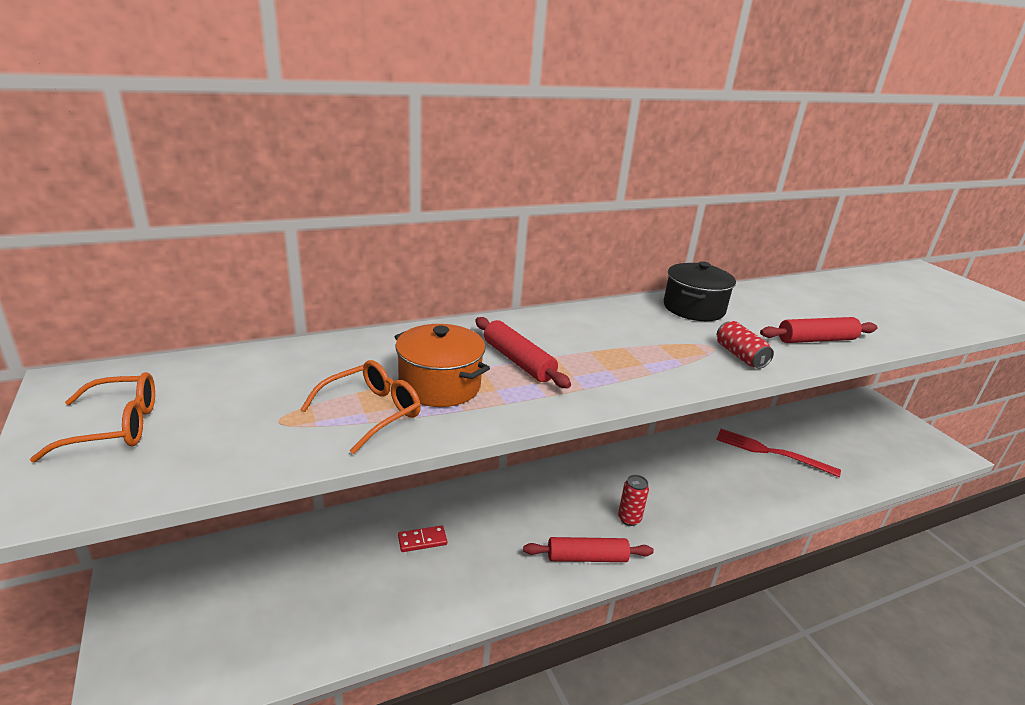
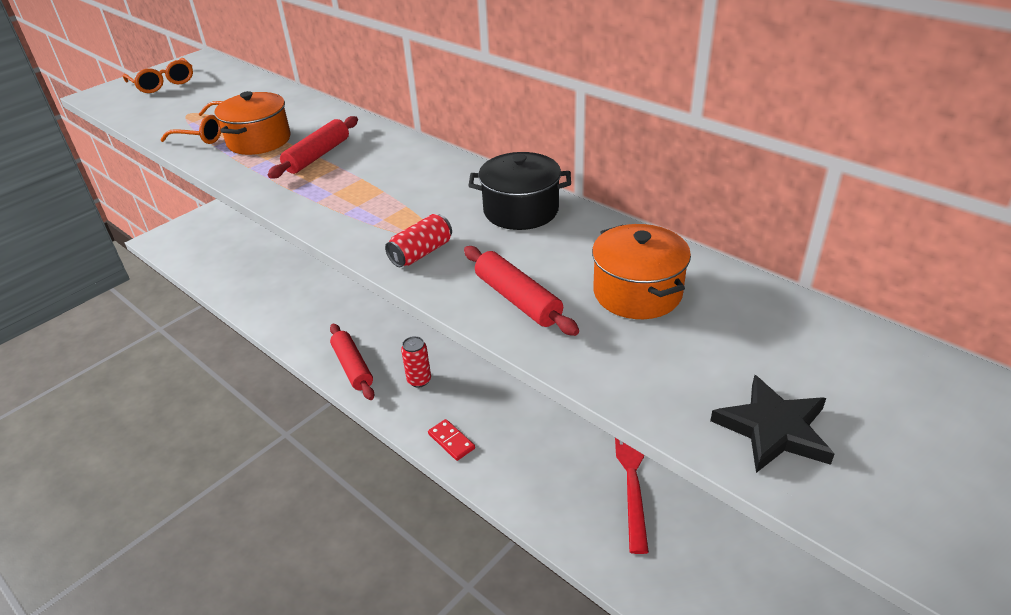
camera: 70 degrees right, 10 degrees up
red domino [398,525,447,552] -> red domino moved to [428,419,475,461]
none -> orange pot [592,224,691,319]
none -> black star [710,375,835,473]

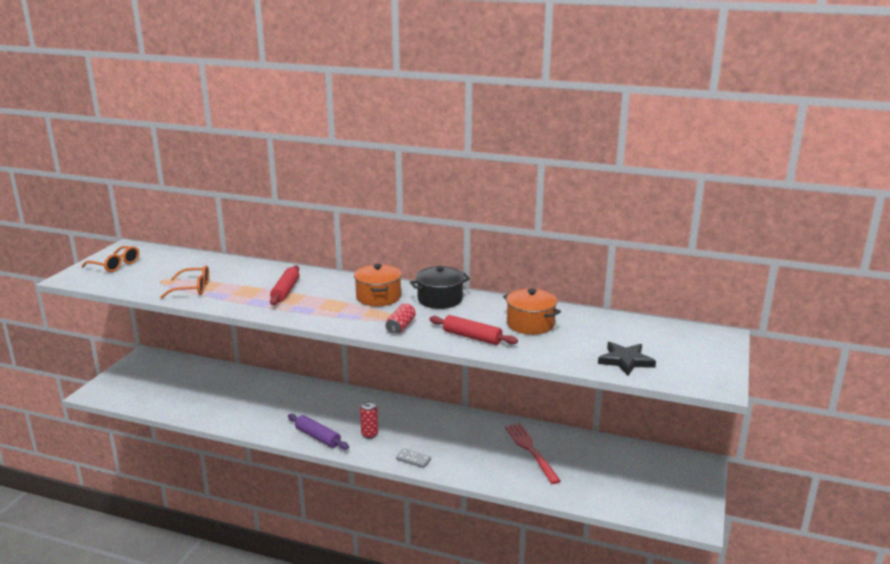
camera: 25 degrees left, 15 degrees down
orange pot [214,91,290,155] -> orange pot moved to [354,264,402,306]
red rolling pin [330,323,374,400] -> purple rolling pin [288,414,349,450]
red domino [428,419,475,461] -> grey domino [396,449,431,468]

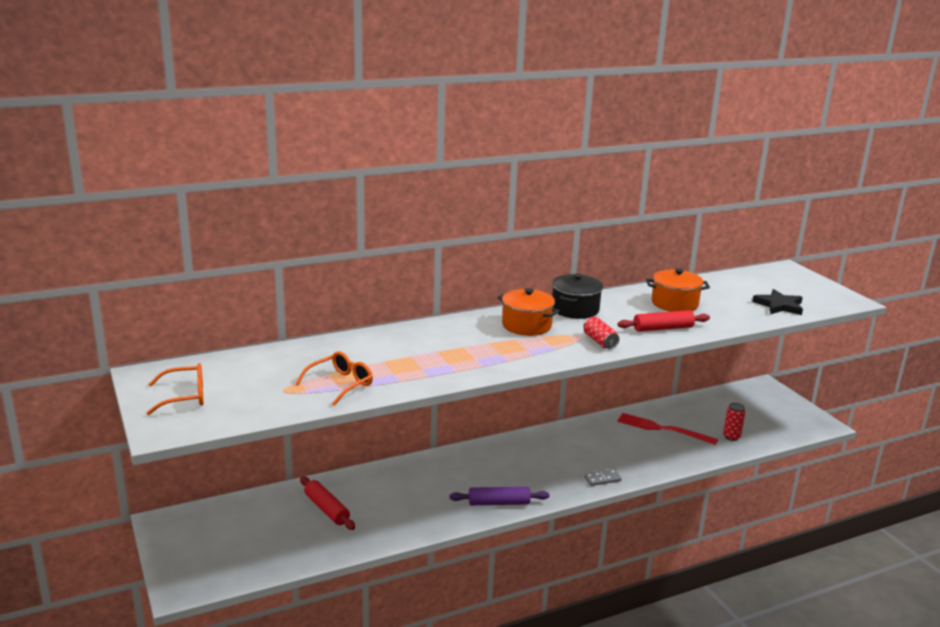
camera: 45 degrees left, 0 degrees up
red rolling pin [270,265,300,305] -> red rolling pin moved to [300,476,355,530]
red can [360,401,378,439] -> red can moved to [723,403,745,441]

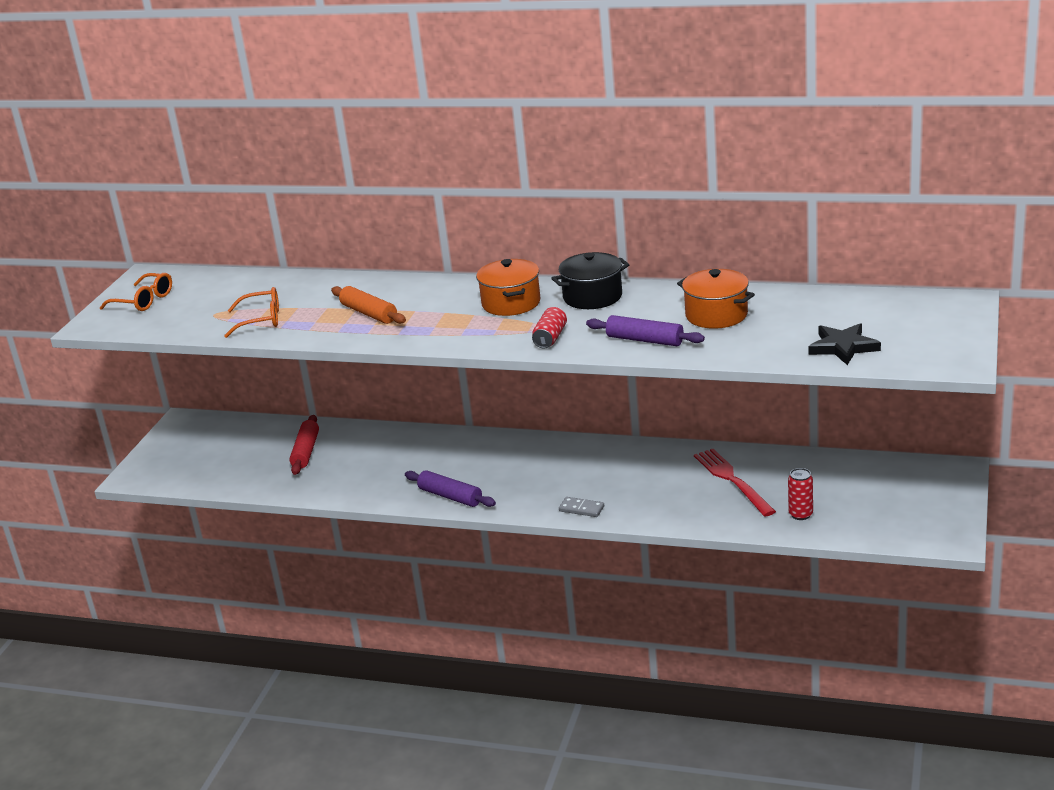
camera: 45 degrees right, 5 degrees up
red rolling pin [617,310,710,332] -> purple rolling pin [586,315,705,346]
none -> orange rolling pin [331,286,406,324]

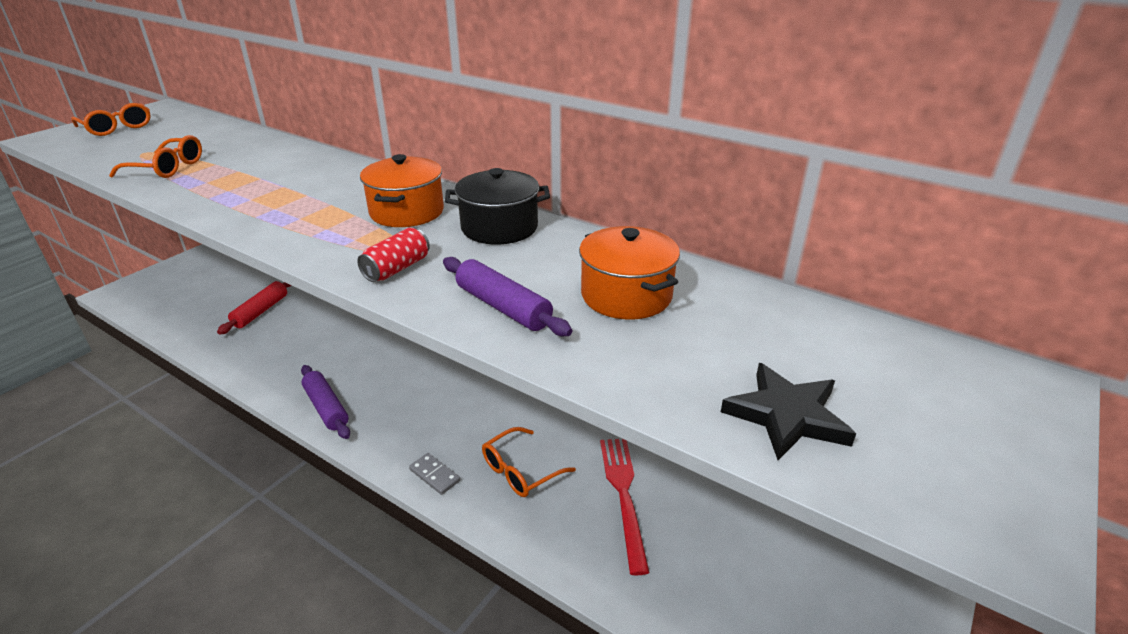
camera: 15 degrees right, 5 degrees up
orange rolling pin [331,286,406,324] -> none
red can [788,468,813,520] -> none
none -> orange glasses [482,427,576,497]

